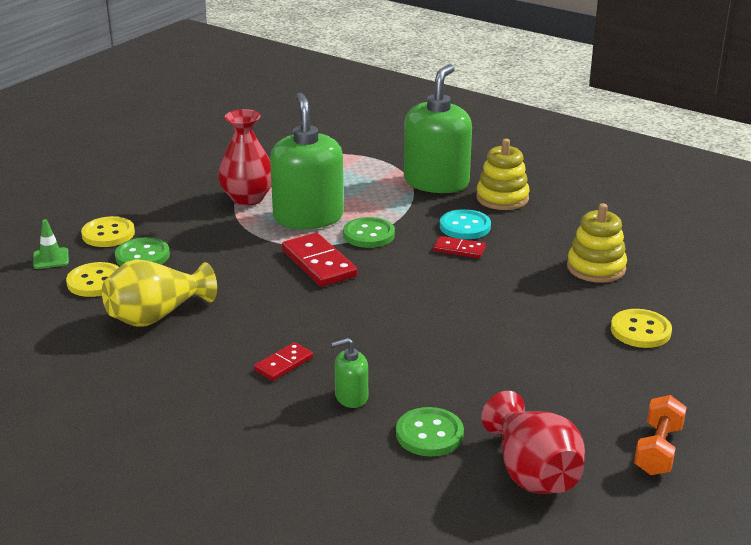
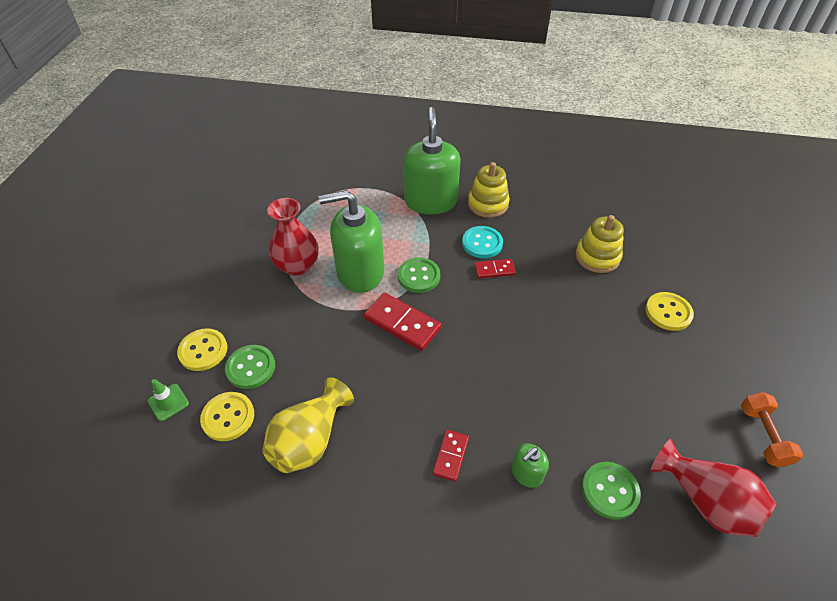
camera: 25 degrees left, 20 degrees up
green soap dispenser [270,93,344,229] -> green soap dispenser turned 60 degrees counterclockwise [319,190,384,293]

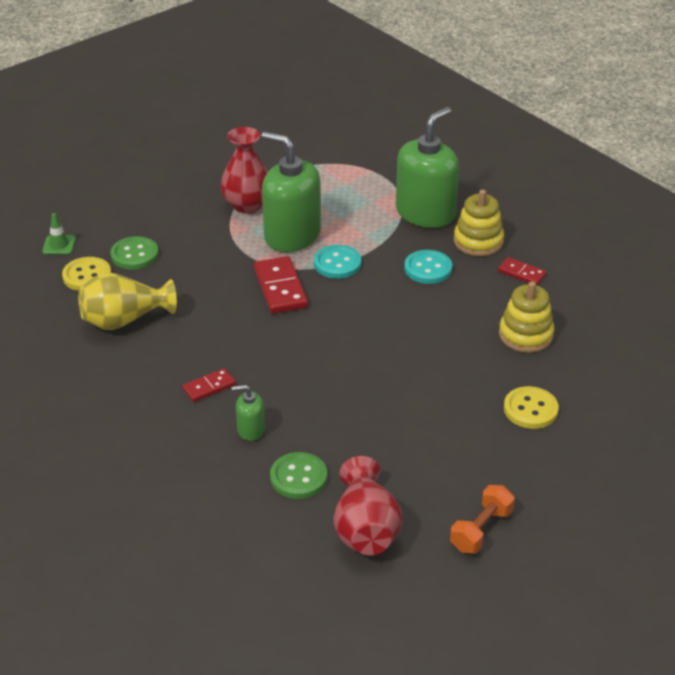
camera: 40 degrees right, 10 degrees down
yellow button [177,328,228,371] -> none
green button [398,257,440,293] -> turquoise button [314,245,361,279]
red domino [474,259,516,279] -> red domino moved to [498,257,546,285]

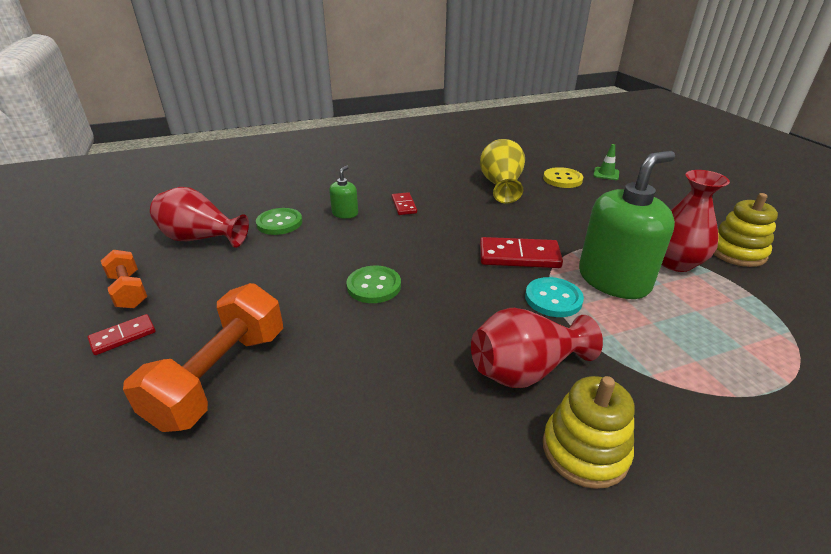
camera: 110 degrees right, 5 degrees down
green button [111,236,158,270] -> green button moved to [346,266,401,303]
green soap dispenser [396,107,459,228] -> none
turquoise button [404,250,452,284] -> red vase [471,308,603,388]
red domino [498,257,546,285] -> red domino moved to [88,314,156,355]
yellow stacking toy [499,281,555,353] -> yellow stacking toy moved to [714,193,778,267]
yellow button [504,386,559,429] -> orange dumbbell [123,283,283,432]

